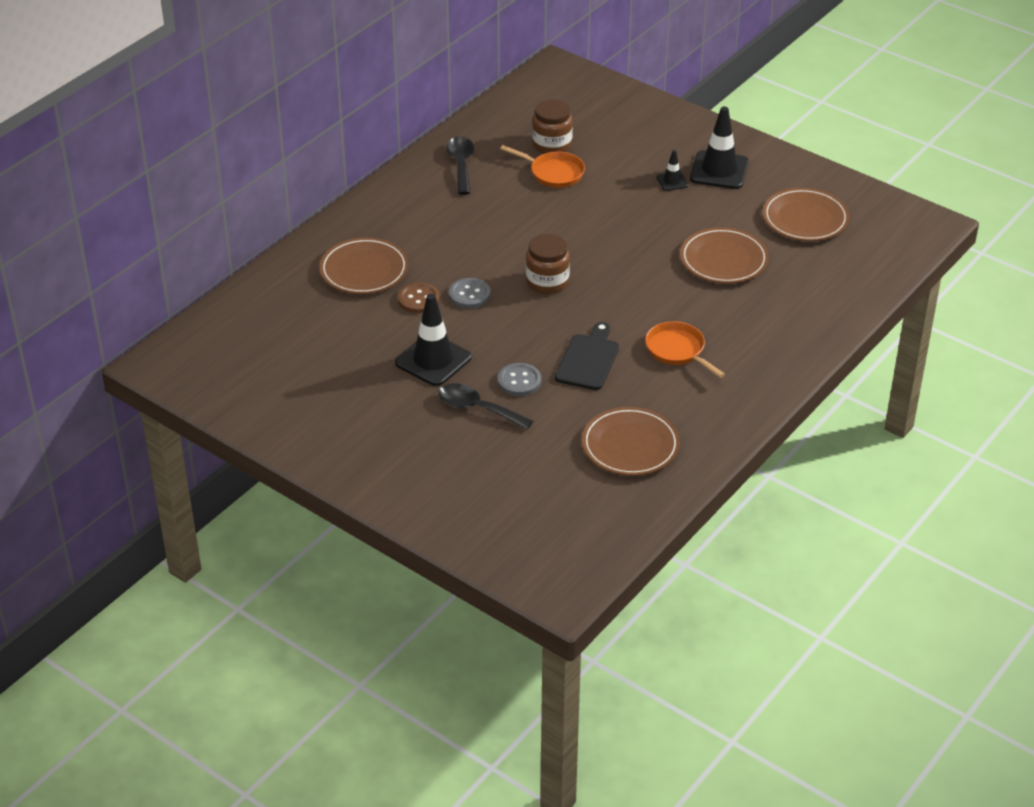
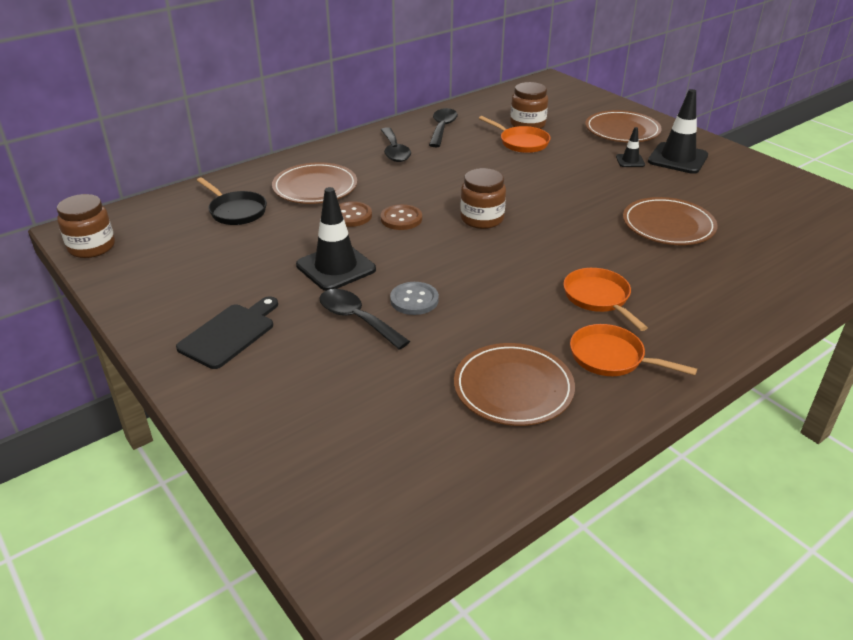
camera: 15 degrees right, 5 degrees down
grey button [449,278,491,308] -> brown button [381,204,422,230]
black cutting board [555,322,619,390] -> black cutting board moved to [176,296,278,369]
brown plate [763,188,850,241] -> brown plate moved to [585,110,662,142]
none -> brown jar [57,194,115,258]
none -> black pan [197,177,267,225]
none -> black spoon [381,127,411,162]
none -> orange pan [570,324,697,376]

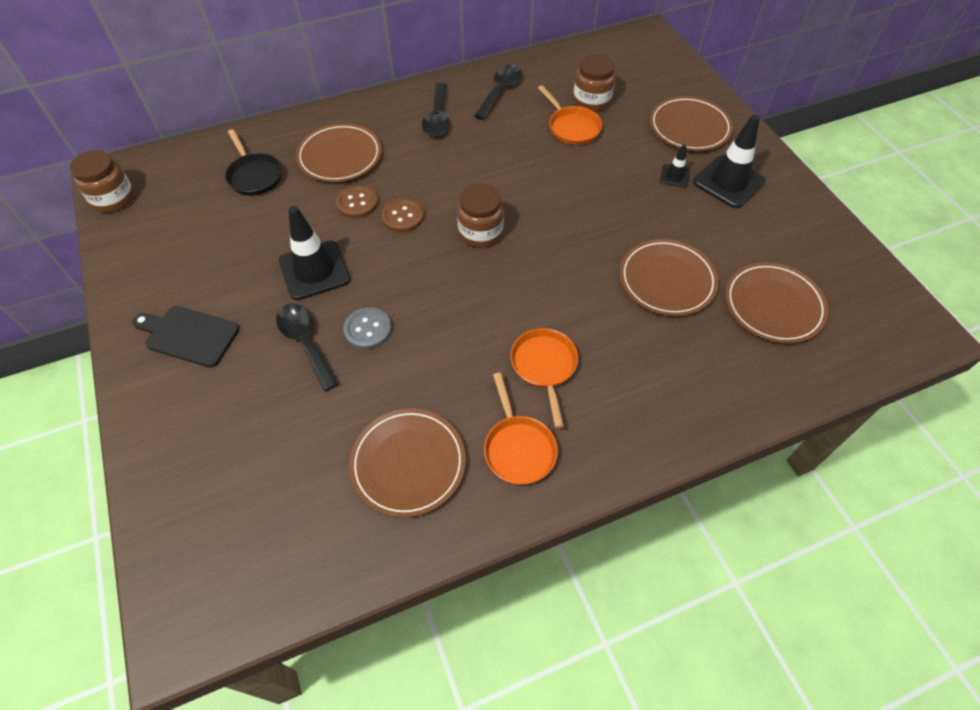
camera: 15 degrees right, 20 degrees up
black cutting board [176,296,278,369] -> black cutting board turned 120 degrees counterclockwise [132,306,239,367]
orange pan [570,324,697,376] -> orange pan turned 150 degrees counterclockwise [484,372,558,485]
none -> brown plate [725,262,828,343]

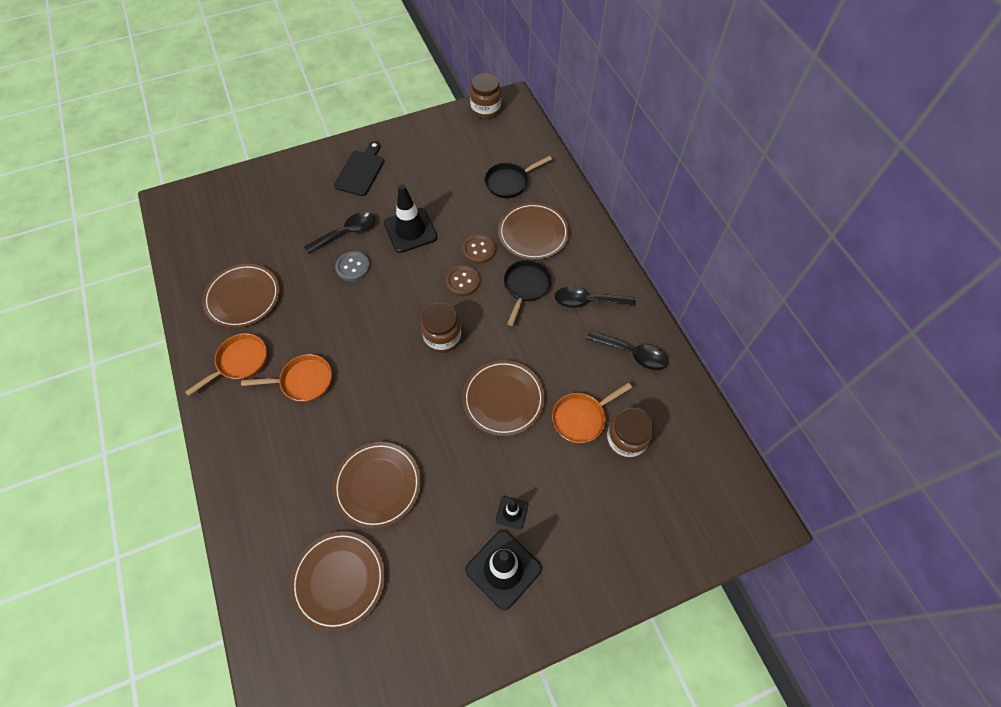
camera: 90 degrees right, 5 degrees up
orange pan [484,372,558,485] -> orange pan turned 150 degrees clockwise [185,333,267,396]
brown plate [650,96,733,151] -> brown plate moved to [463,360,545,436]
none -> black pan [504,260,552,326]

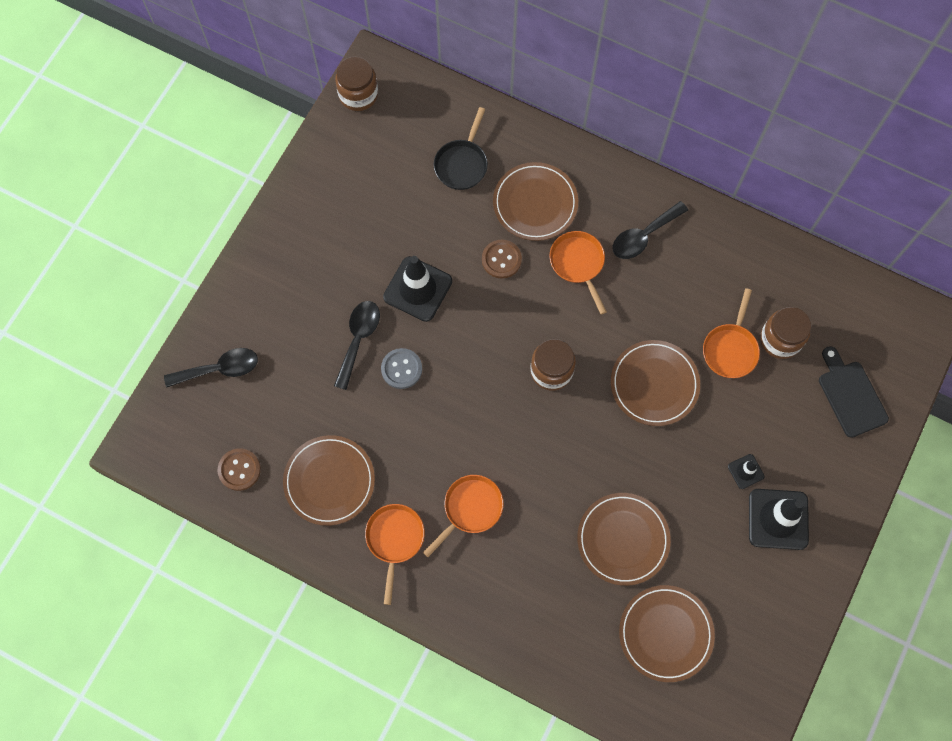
camera: 40 degrees left, 10 degrees up
black cutting board [334,141,384,196] -> black cutting board moved to [819,346,889,438]
brown button [446,265,480,296] -> brown button moved to [218,448,261,491]
black pan [504,260,552,326] -> orange pan [550,231,607,314]
black spoon [586,330,669,370] -> black spoon moved to [164,348,258,388]

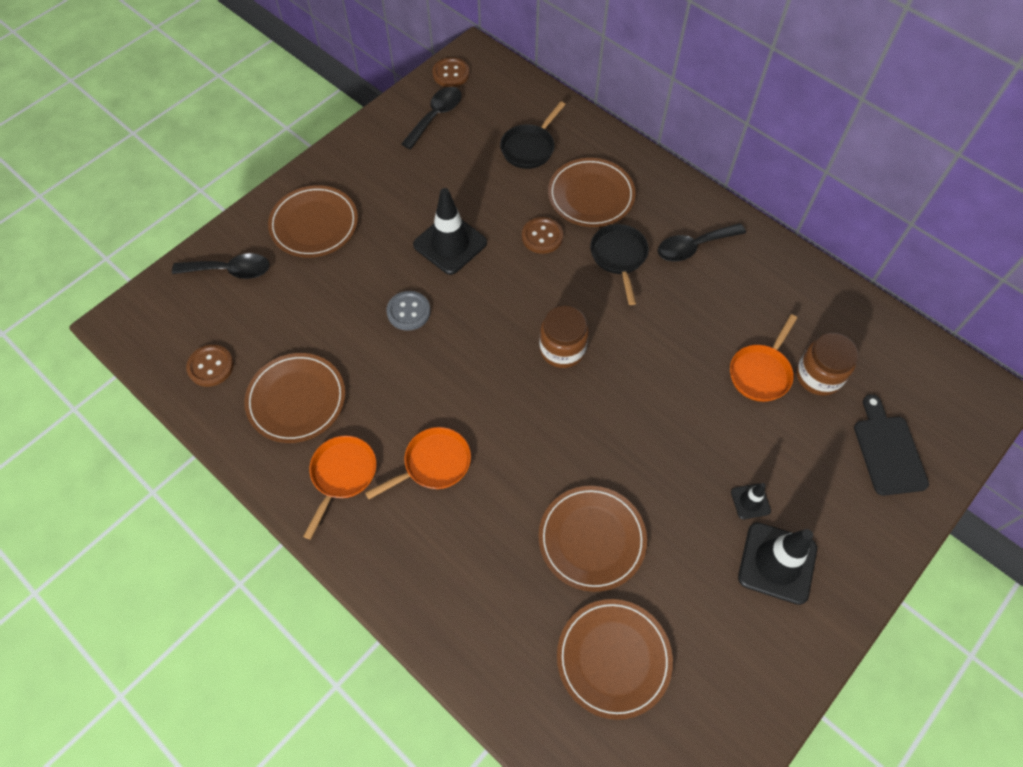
camera: 15 degrees right, 10 degrees down
black spoon [334,301,380,390] -> black spoon moved to [401,87,462,150]
brown jar [335,57,378,111] -> brown button [432,57,470,87]
orange pan [550,231,607,314] -> black pan [590,224,649,305]
brown plate [611,340,700,426] -> brown plate moved to [268,185,358,257]

